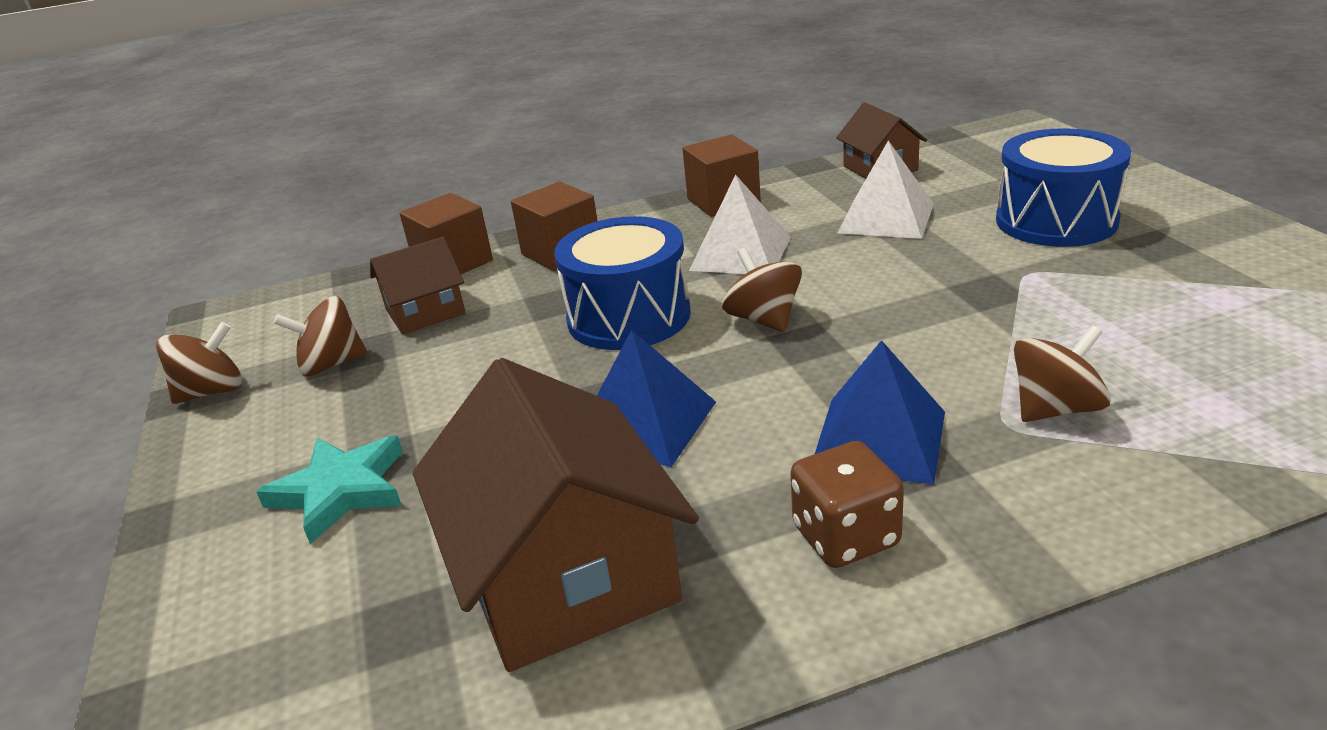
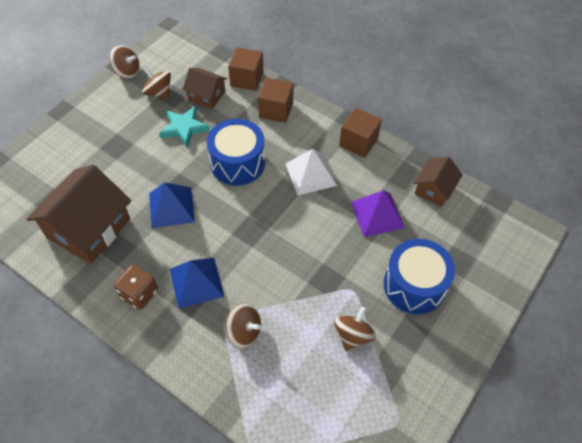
camera: 50 degrees right, 25 degrees up
turquoise star [256,436,403,544] -> turquoise star moved to [159,106,210,148]
brown spinning top [722,248,802,332] -> brown spinning top moved to [334,307,376,351]
white pyramid [838,140,934,239] -> purple pyramid [351,190,405,237]

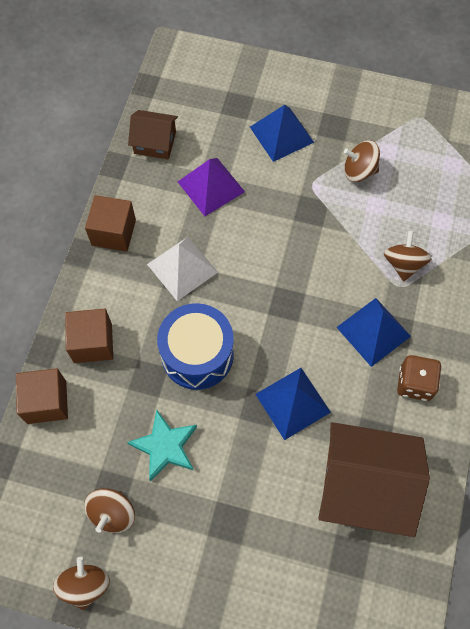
camera: 110 degrees left, 10 degrees up
brown house [182,68,227,109] -> none
blue drum [384,239,455,314] -> blue pyramid [250,105,314,162]

